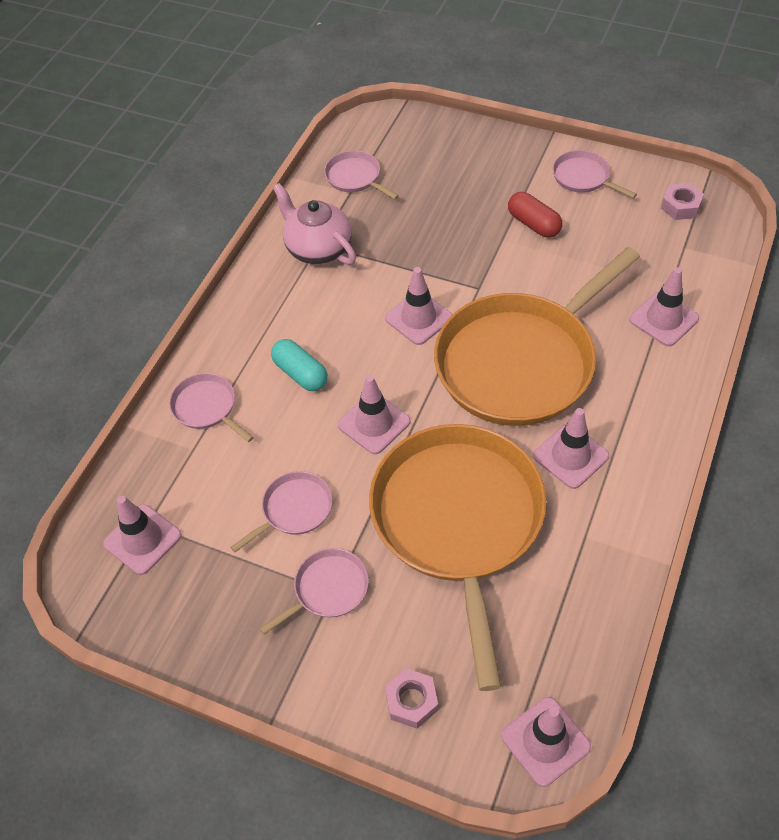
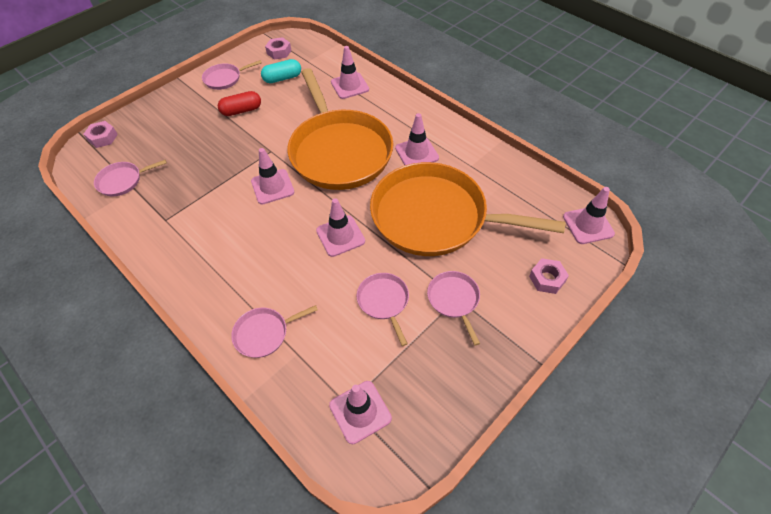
camera: 70 degrees left, 0 degrees up
turquoise capsule [271,339,328,391] -> turquoise capsule moved to [261,59,301,83]
pink teapot [273,183,356,265] -> none
none -> pink nut [84,121,118,148]

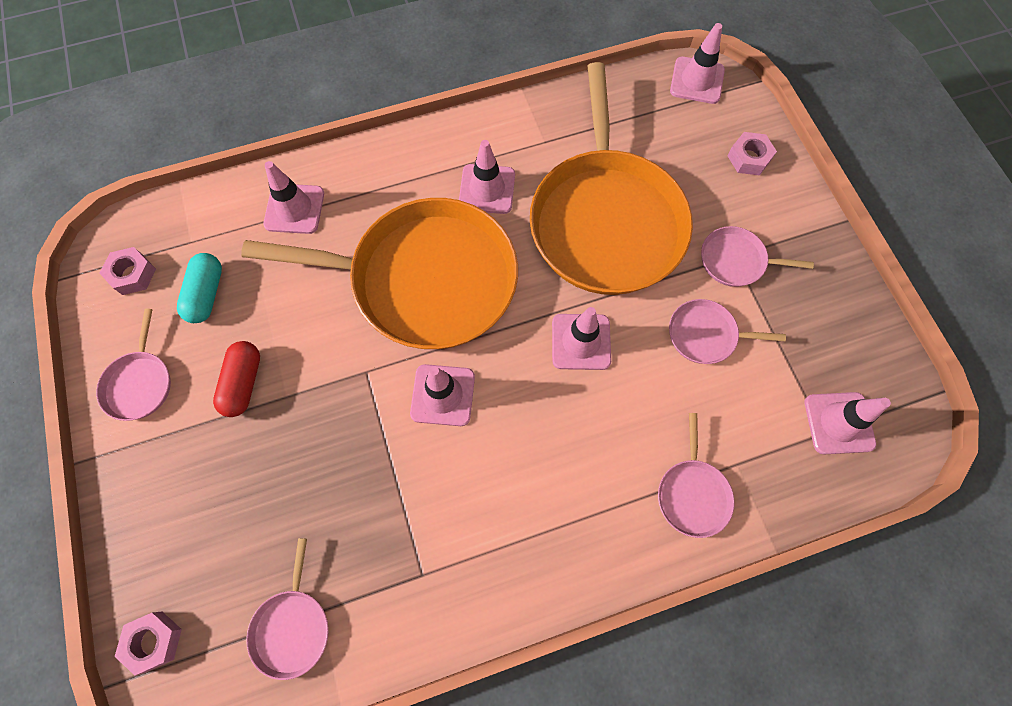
camera: 65 degrees left, 15 degrees up
orange pan [370,162,565,256] -> orange pan turned 45 degrees counterclockwise [530,62,693,295]

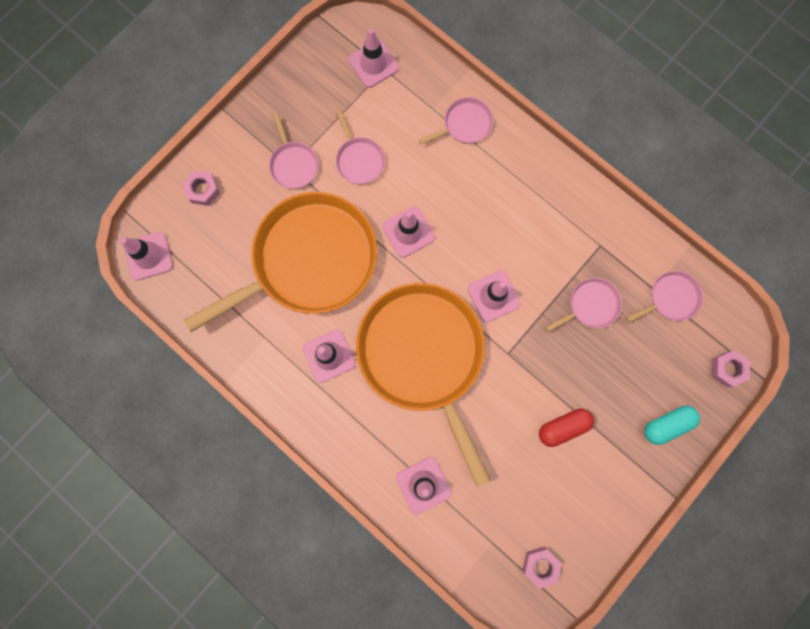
camera: 120 degrees left, 10 degrees up
pink pan [96,309,171,421] -> pink pan moved to [545,278,622,332]
turquoise capsule [177,253,222,323] -> turquoise capsule moved to [644,406,700,445]

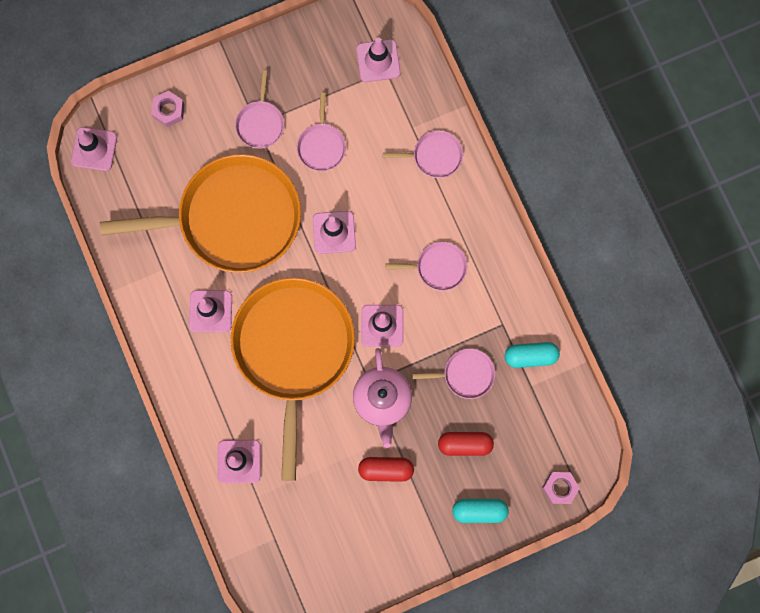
camera: 25 degrees right, 0 degrees up
pink nut [523,547,562,589] -> none
pink pan [626,271,703,323] -> pink pan moved to [386,242,467,291]
none -> pink teapot [353,348,412,448]
none -> red capsule [438,432,494,456]
none -> turquoise capsule [505,342,560,368]

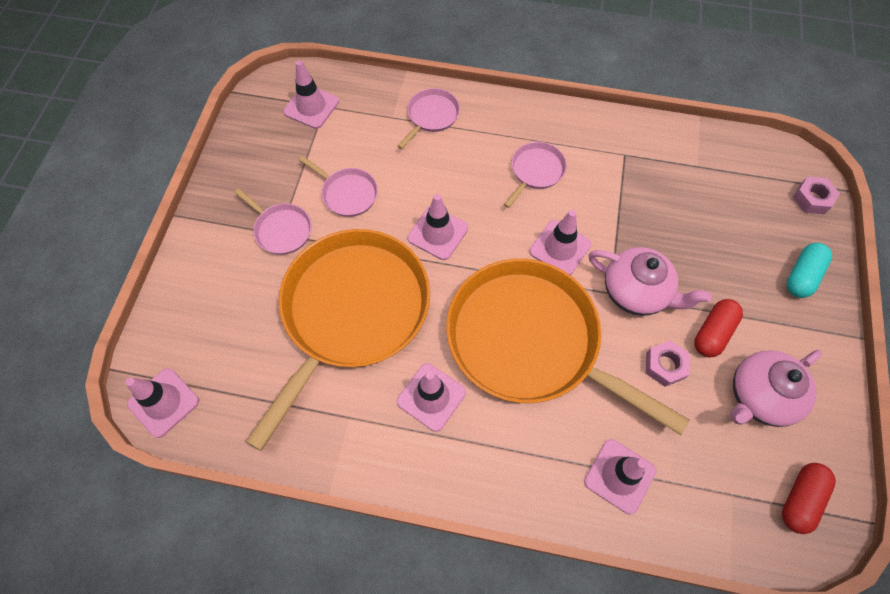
camera: 55 degrees left, 15 degrees down
pink nut [151,91,184,127] -> pink nut moved to [646,340,690,387]
pink pan [412,348,495,399] -> none
red capsule [438,432,494,456] -> red capsule moved to [782,463,836,534]
turquoise capsule [505,342,560,368] -> none
none -> pink teapot [730,350,822,427]

